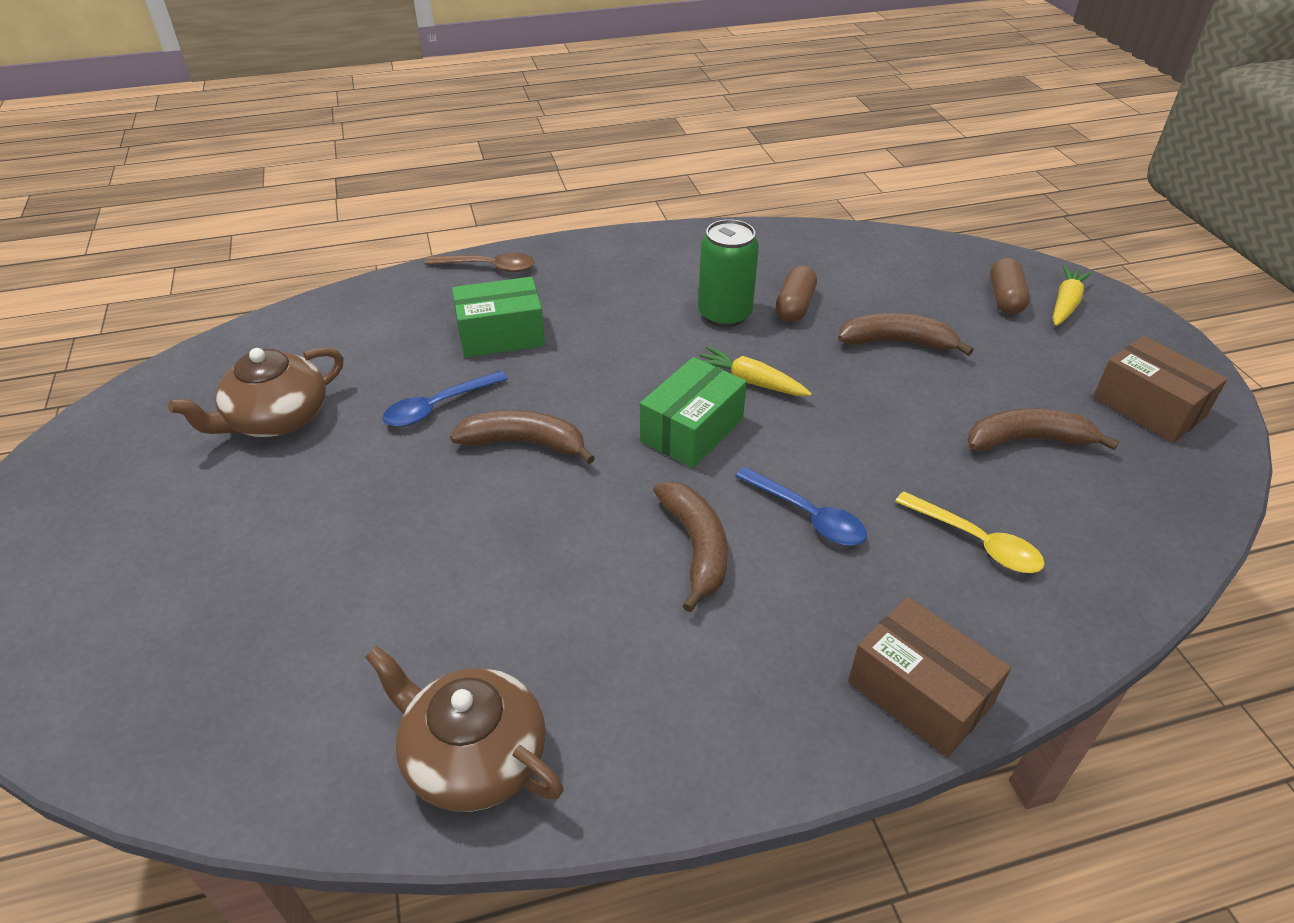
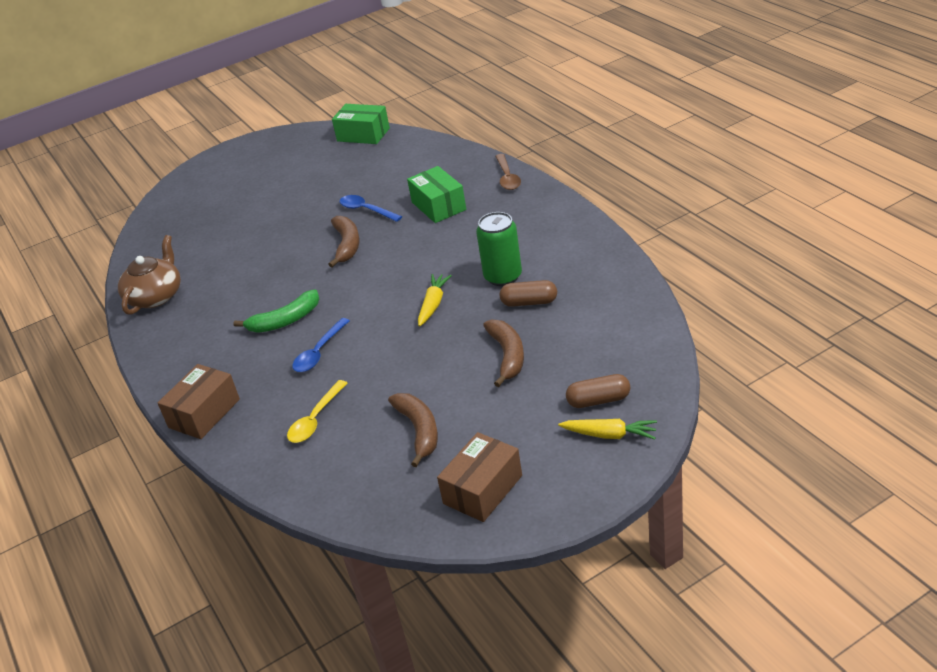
camera: 80 degrees right, 5 degrees down
brown teapot [168,347,344,437] -> none
green box [640,357,747,468] -> green box moved to [332,104,390,144]
brown banana [653,482,728,612] -> green banana [233,289,319,333]

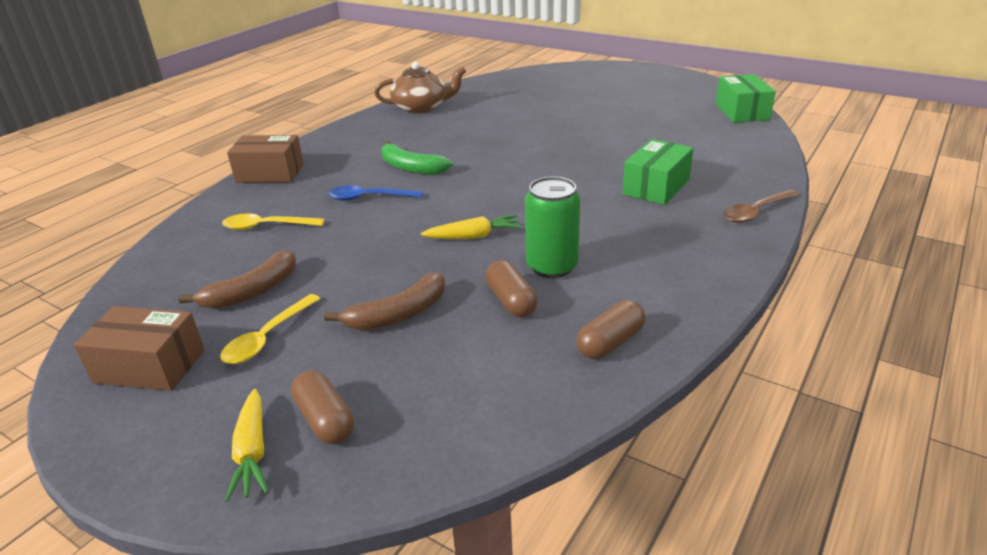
camera: 60 degrees right, 5 degrees down
brown banana [328,216,359,268] -> none
blue spoon [340,195,402,222] -> none
none -> yellow spoon [220,294,321,364]
none -> brown capsule [577,300,646,359]

